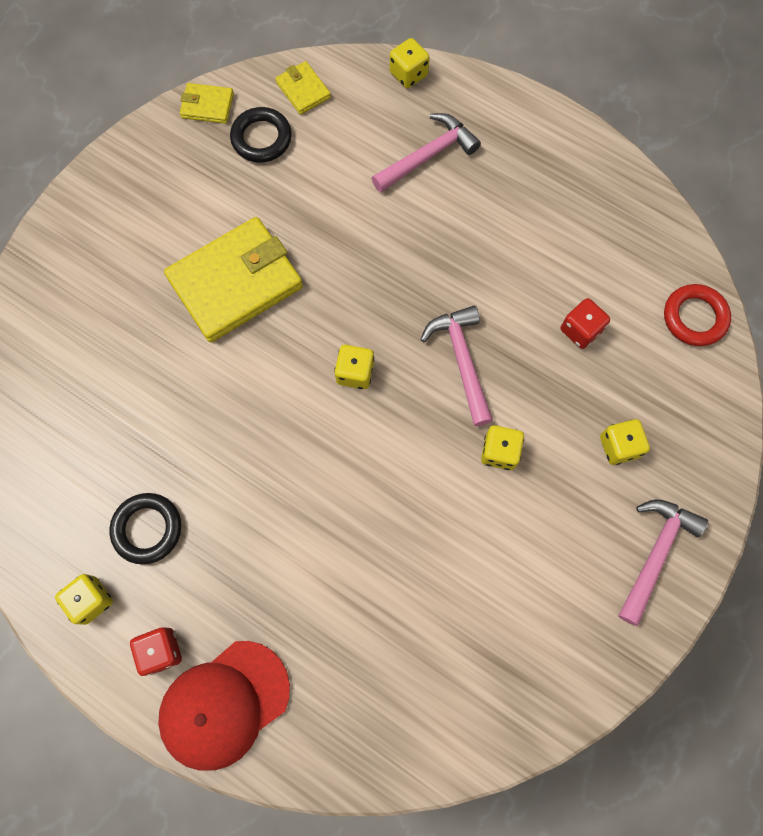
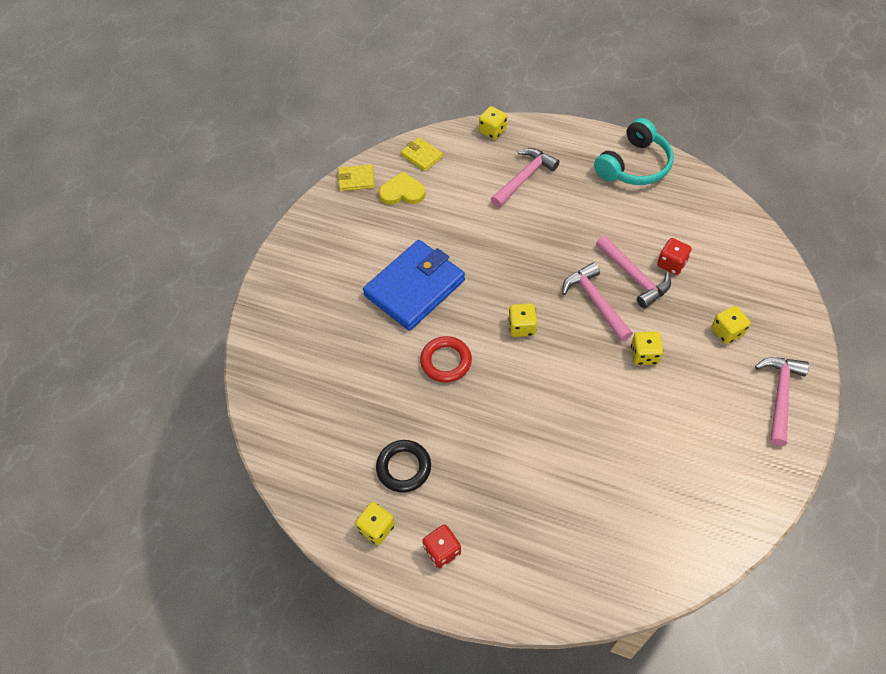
camera: 10 degrees left, 15 degrees down
red cap [158,641,290,771] -> none
yellow wallet [164,217,303,342] -> blue wallet [363,240,465,331]
black ring [230,107,292,163] -> yellow heart [379,171,426,205]
red ring [664,284,731,346] -> red ring moved to [420,336,472,383]
none -> turquoise headphones [594,118,674,185]
none -> pink hammer [596,235,671,308]

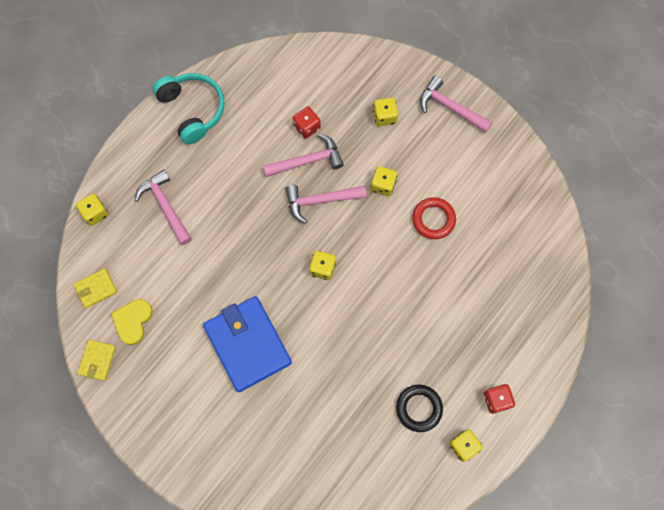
camera: 75 degrees left, 15 degrees up
red ring [420,336,472,383] -> red ring moved to [412,197,456,239]

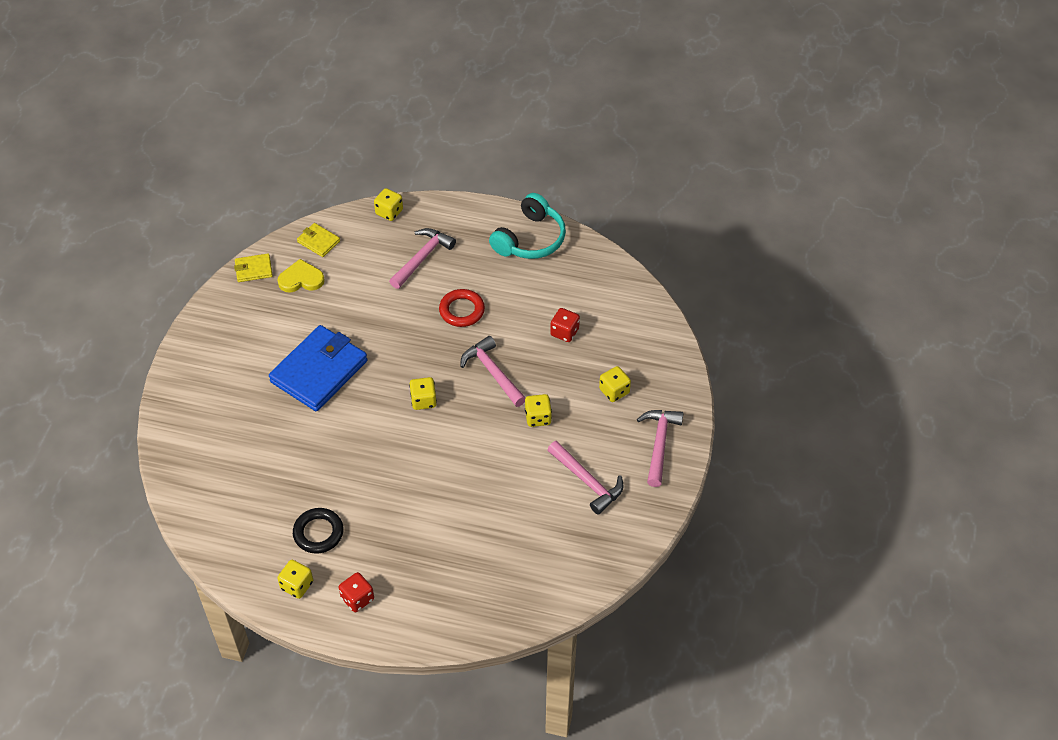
camera: 65 degrees right, 20 degrees down
pink hammer [263,134,344,177] -> pink hammer moved to [547,441,624,515]
red ring [412,197,456,239] -> red ring moved to [439,289,485,327]

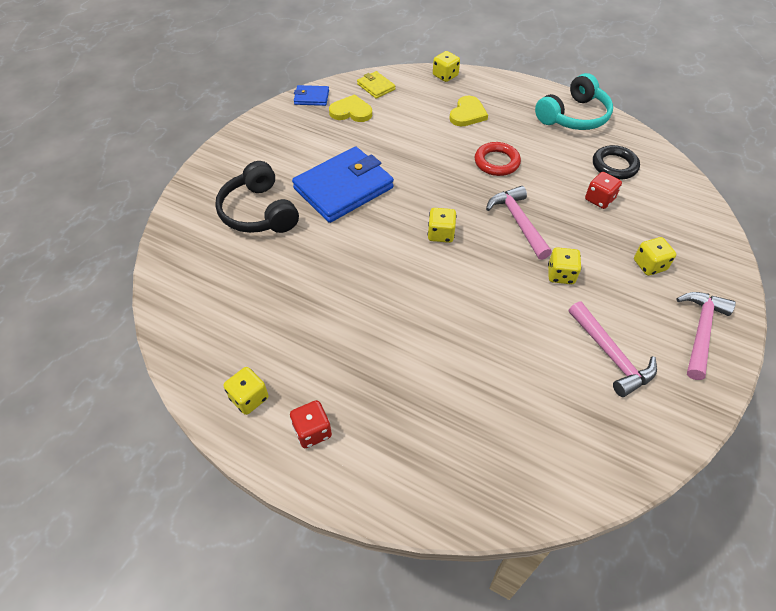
camera: 15 degrees right, 0 degrees up
yellow wallet [234,253,273,282] -> blue wallet [294,85,329,106]
black ring [293,508,344,554] -> black ring moved to [593,145,640,180]
pink hammer [389,228,456,289] -> yellow heart [449,96,488,126]
none -> black headphones [215,161,299,233]

